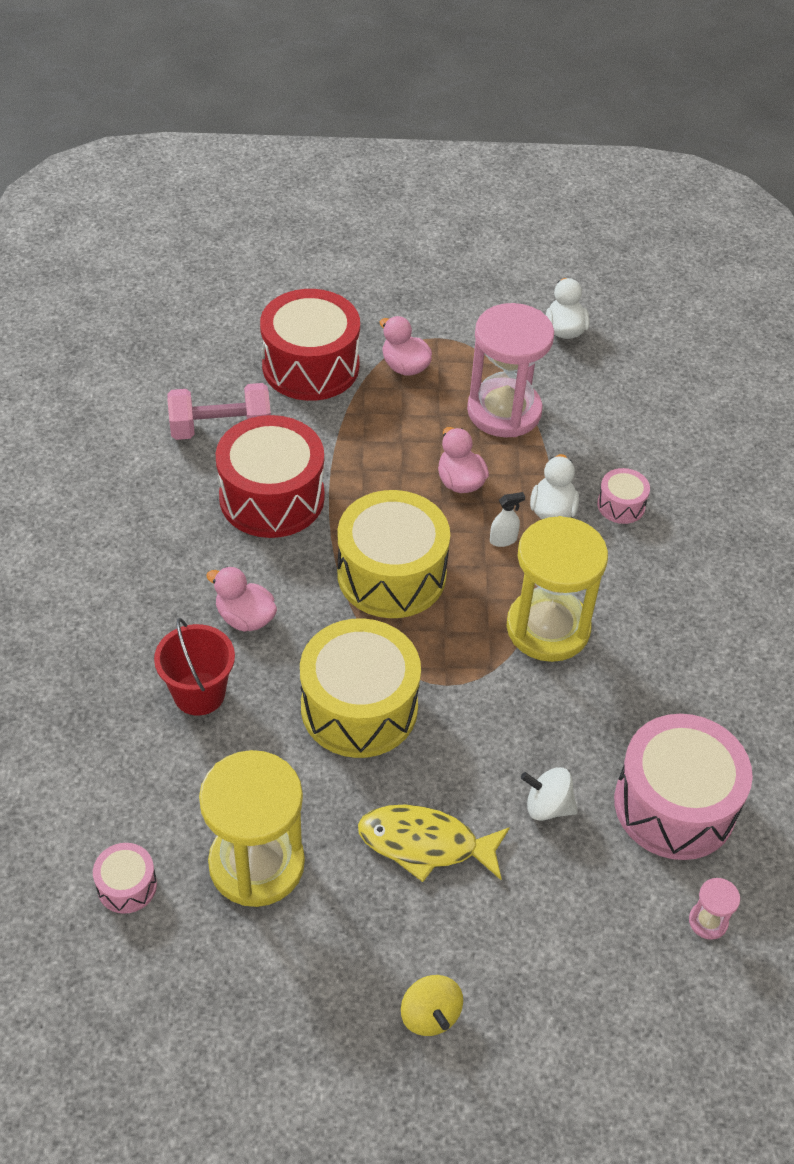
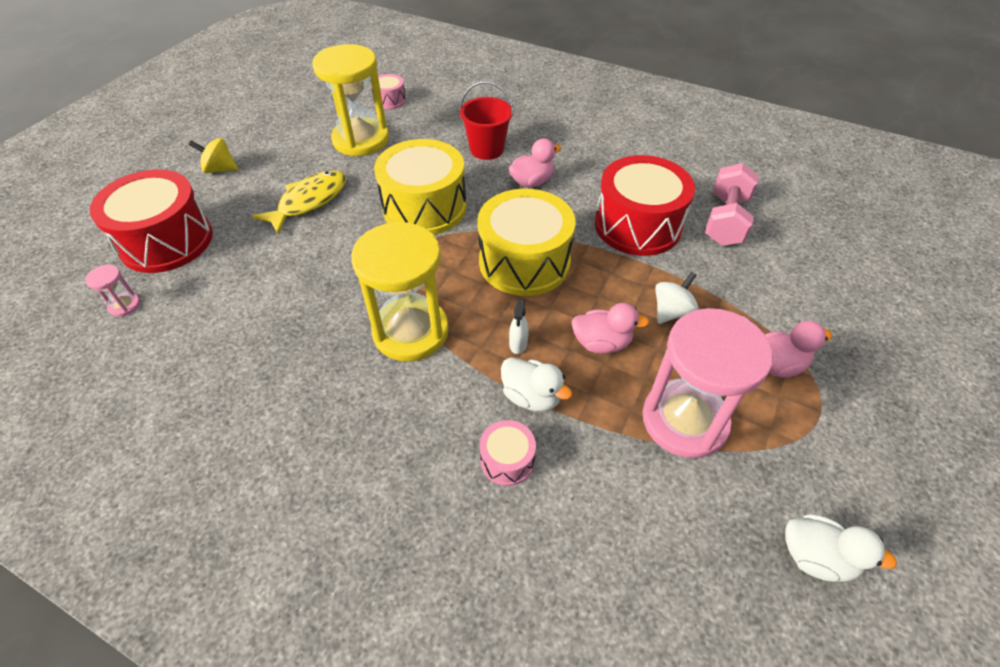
camera: 120 degrees right, 0 degrees up
red drum [260,289,360,401] -> red drum moved to [90,170,213,273]
white spinning top [521,767,578,821] -> white spinning top moved to [655,272,699,324]
pink drum [614,714,753,860] -> none

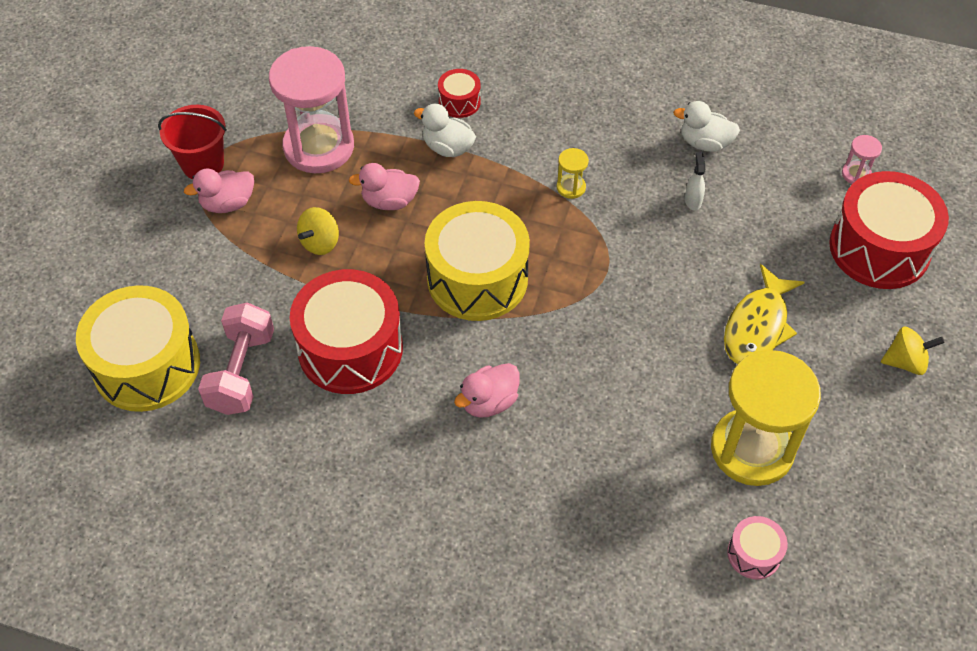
camera: 170 degrees right, 5 degrees up
yellow hourglass [351,221,449,362] -> yellow hourglass [557,148,589,199], size x0.41
yellow drum [374,139,467,235] -> yellow drum moved to [76,285,200,412]
red bucket [459,81,514,160] -> red bucket moved to [158,105,227,179]
pink drum [479,420,536,486] -> red drum [438,69,481,118]
white spray bottle [509,299,529,354] -> white spray bottle moved to [685,152,705,211]
white spinning top [655,272,699,324] -> yellow spinning top [297,207,339,255]
white duck [785,514,897,582] -> white duck moved to [673,101,740,152]

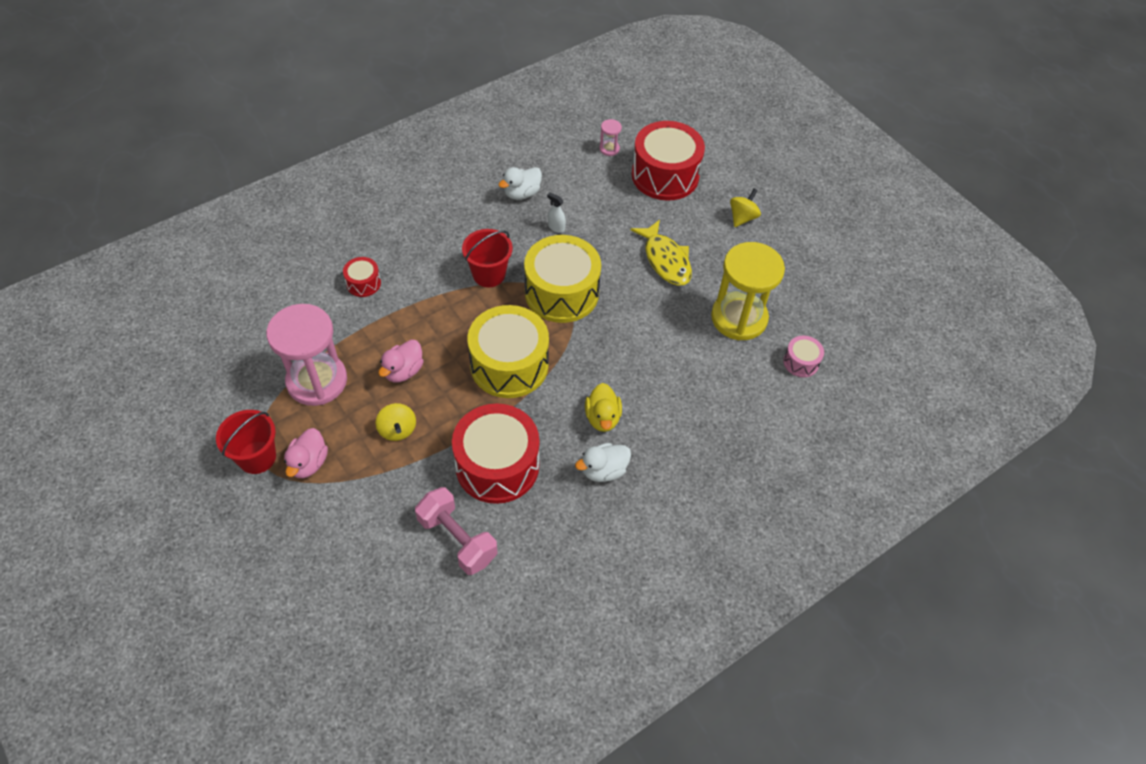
camera: 55 degrees left, 0 degrees up
yellow drum [76,285,200,412] -> yellow drum moved to [524,235,601,323]
white duck [414,104,476,157] -> white duck moved to [575,443,631,482]
pink duck [454,363,520,418] -> yellow duck [585,383,622,432]
yellow hourglass [557,148,589,199] -> red bucket [462,229,513,287]

